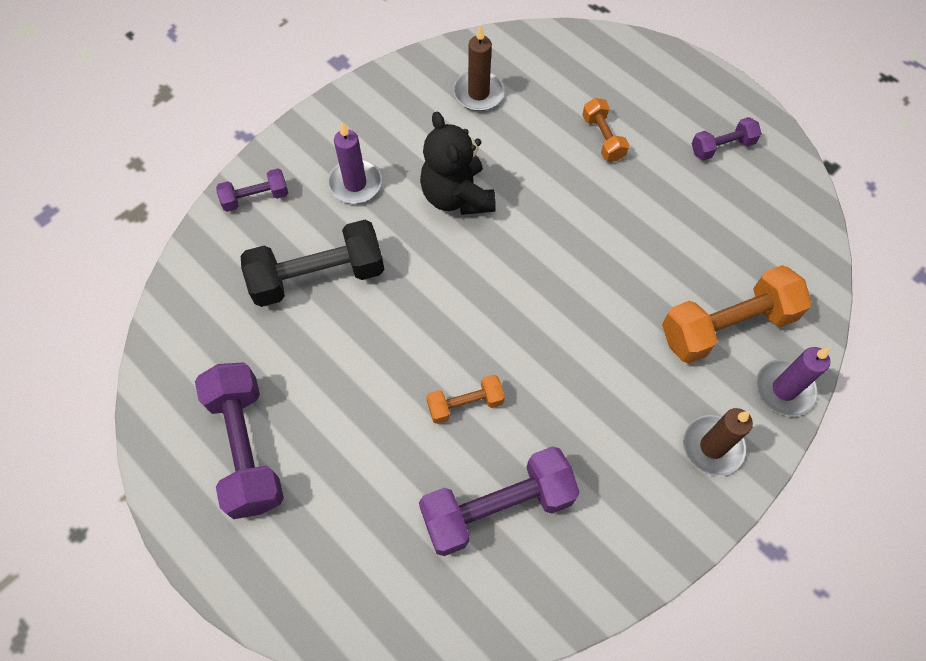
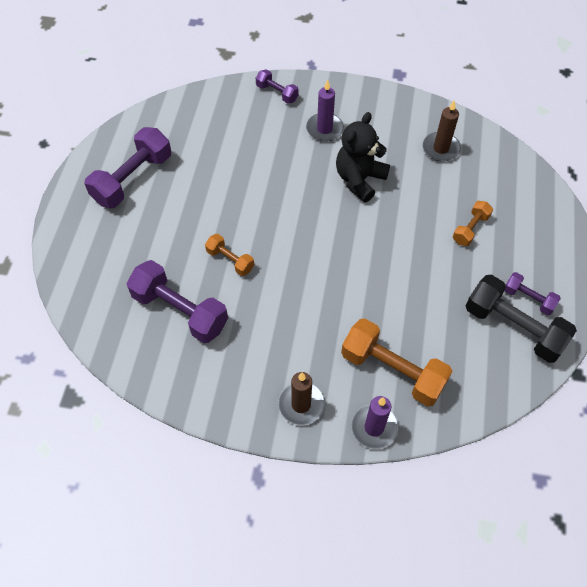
camera: 55 degrees right, 5 degrees down
black dumbbell [241,220,384,307] -> black dumbbell moved to [466,275,577,363]

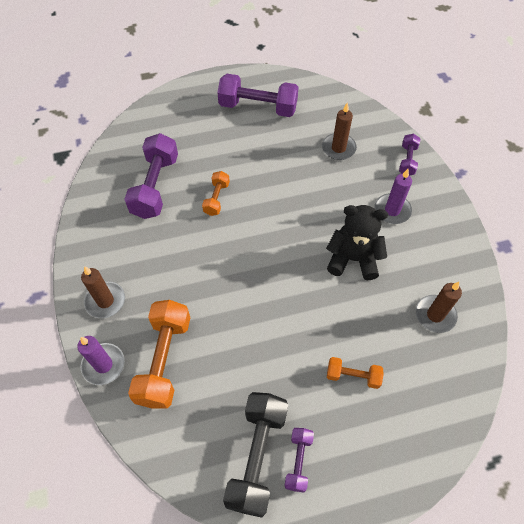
camera: 65 degrees right, 0 degrees up
none -> brown candle [322,103,357,160]

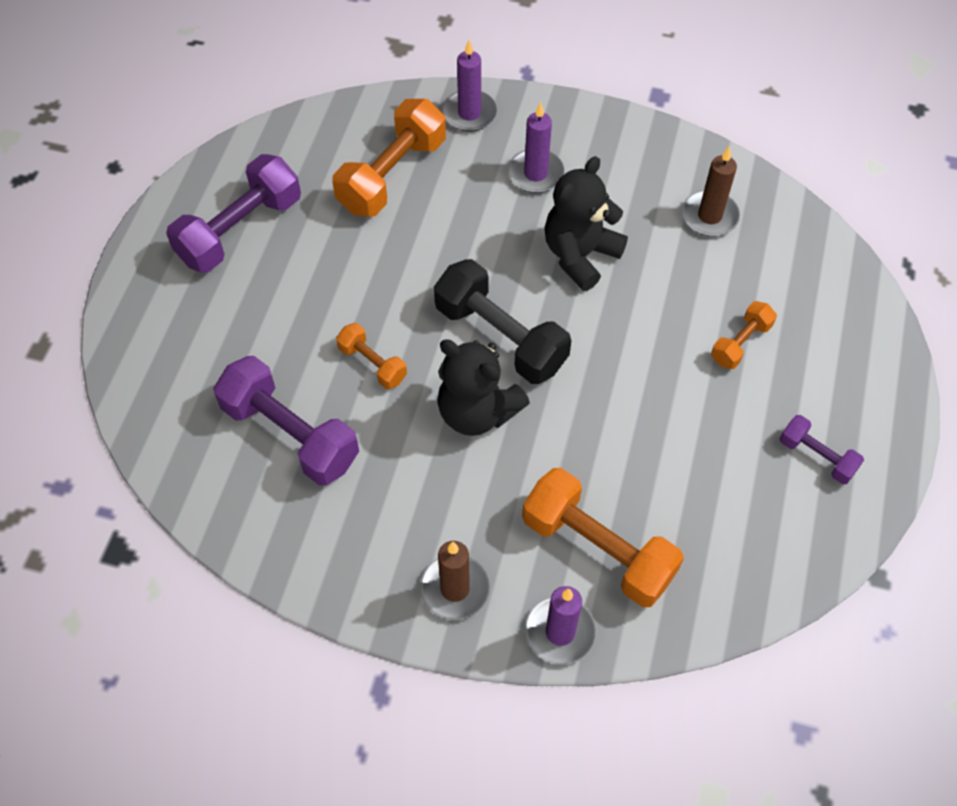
camera: 60 degrees left, 0 degrees up
black dumbbell [223,392,288,518] -> black dumbbell moved to [434,259,571,384]
brown candle [322,103,357,160] -> orange dumbbell [332,99,446,217]
purple dumbbell [399,134,420,176] -> purple candle [442,40,497,131]
none -> black teddy bear [437,339,530,436]

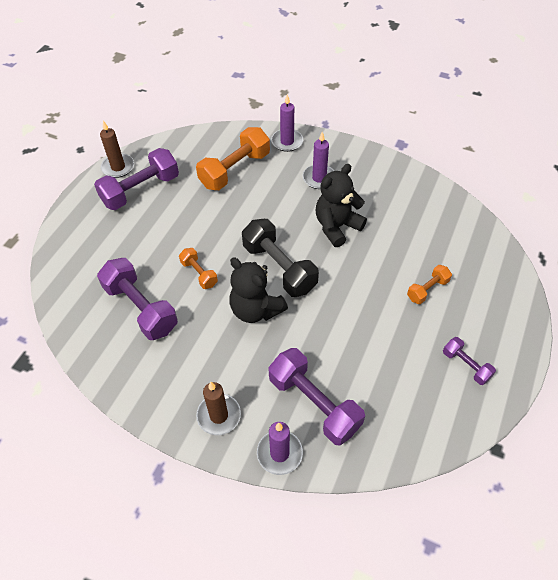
camera: 10 degrees right, 5 degrees down
orange dumbbell [522,468,684,607] -> purple dumbbell [268,348,365,446]
brown candle [682,146,740,236] -> brown candle moved to [100,121,134,178]

